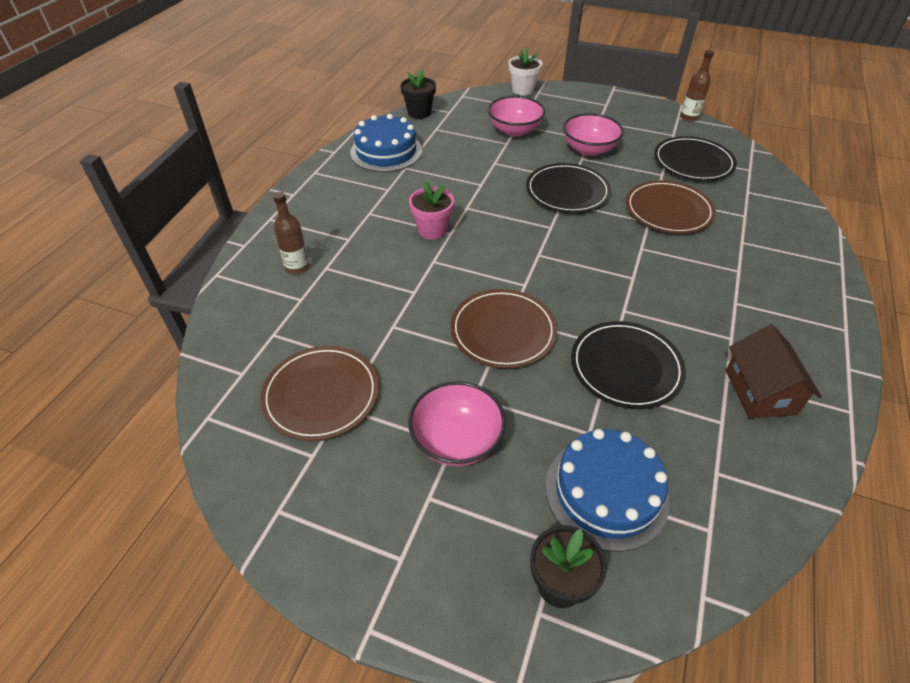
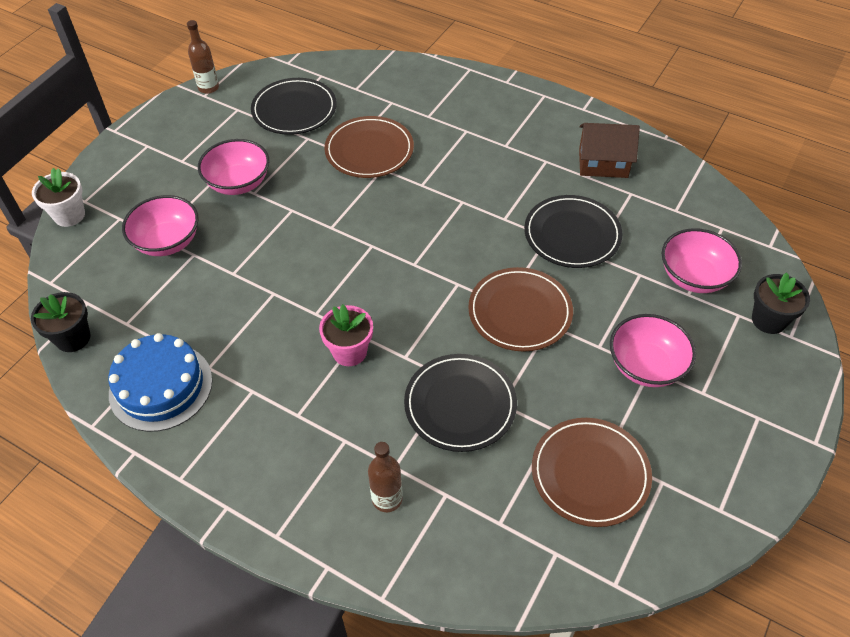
camera: 80 degrees left, 5 degrees up
black plate [526,163,611,213] -> black plate moved to [404,354,517,452]
blue cake [545,429,669,552] -> pink bowl [662,228,742,293]

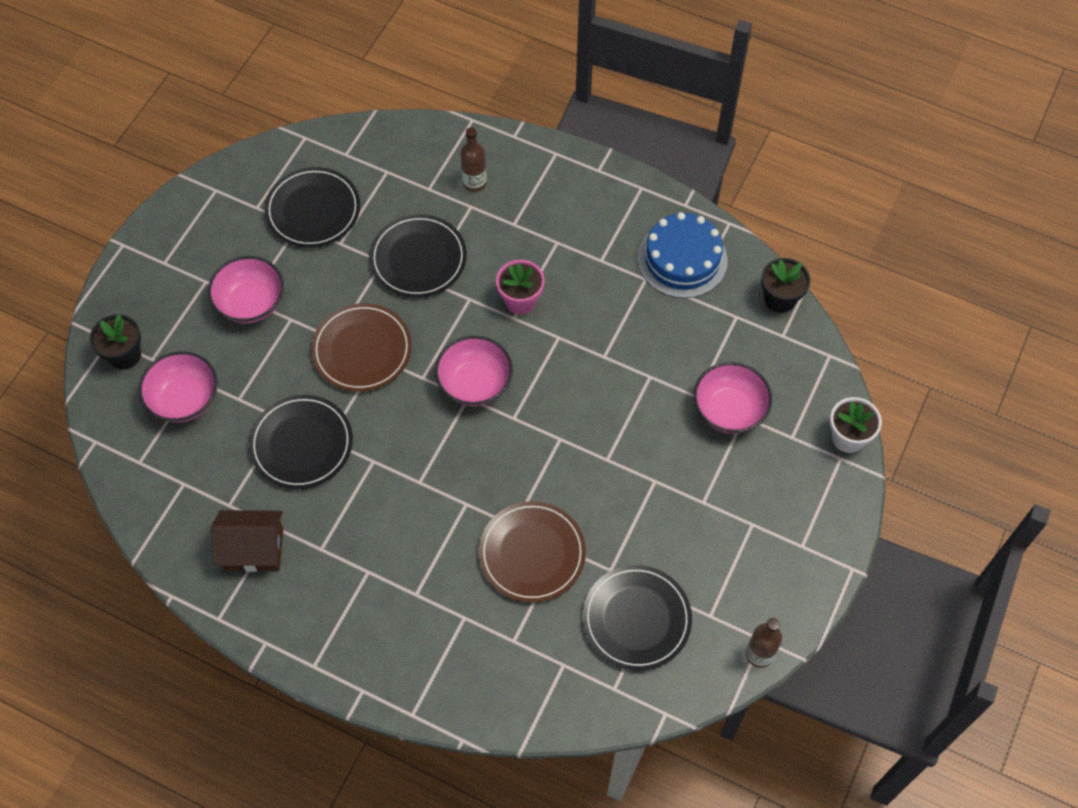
camera: 175 degrees right, 10 degrees up
pink bowl [198,139,269,195] -> pink bowl moved to [435,336,513,406]
brown plate [532,418,652,527] -> black plate [264,167,360,248]

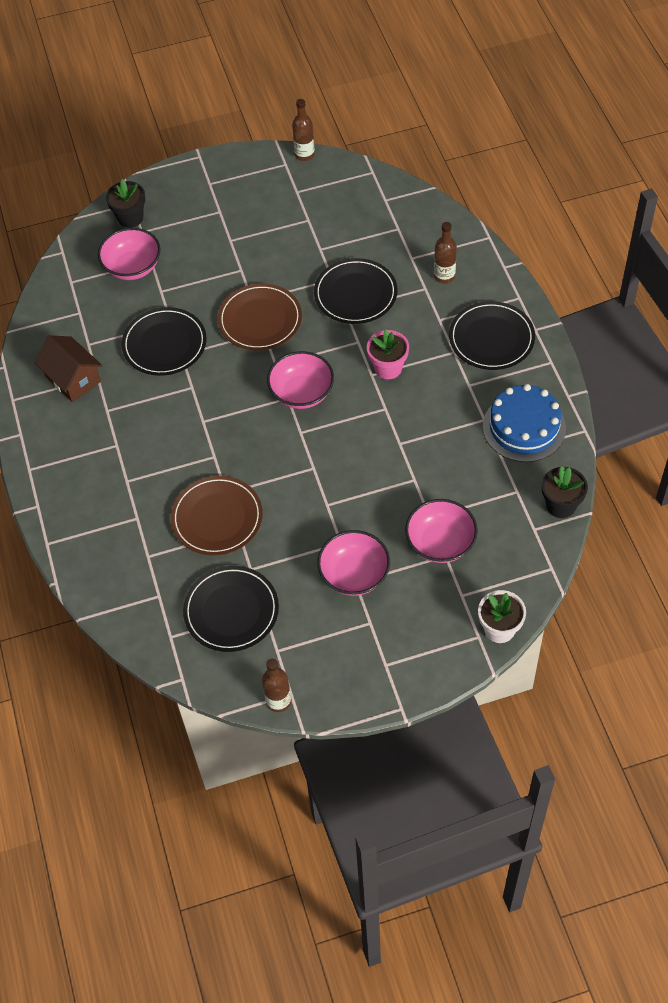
camera: 50 degrees right, 5 degrees down
pink bowl [208,256,284,323] -> pink bowl moved to [317,530,390,596]
black plate [264,167,360,248] -> black plate moved to [449,301,535,370]
none -> brown bottle [292,99,315,161]

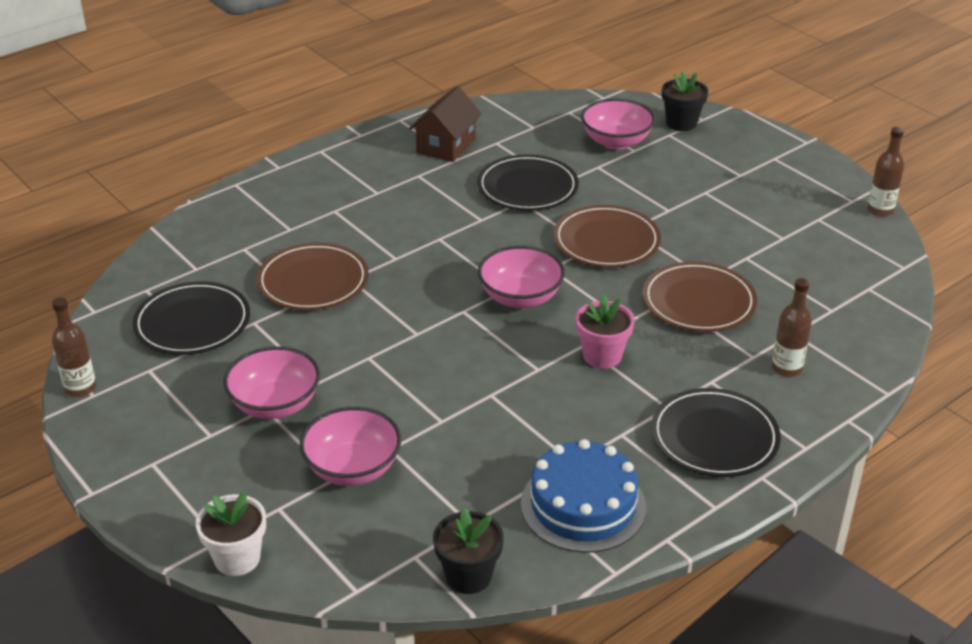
camera: 65 degrees right, 20 degrees down
black plate [314,258,397,324] -> brown plate [643,262,757,332]

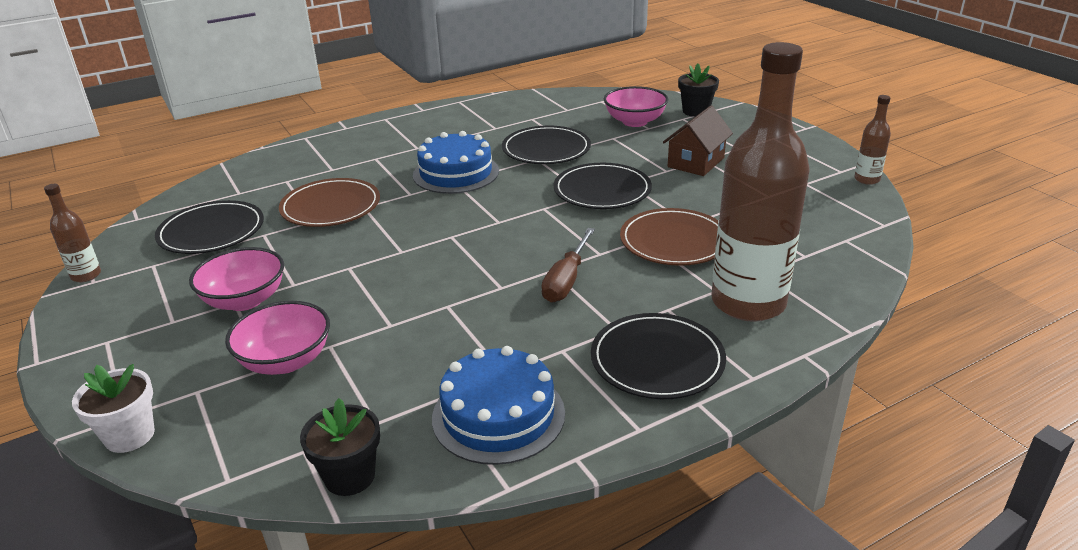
camera: 10 degrees right, 5 degrees down
brown house [409,86,482,162] -> brown house moved to [663,106,733,176]
pink bowl [478,246,565,308] -> none
brown plate [554,205,661,267] -> black plate [554,163,652,209]
pink flower pot [576,295,635,369] -> brown screwdriver [541,228,595,302]
brown bottle [772,278,812,377] -> brown bottle [711,42,810,322], size x2.37
none -> blue cake [413,131,499,194]

